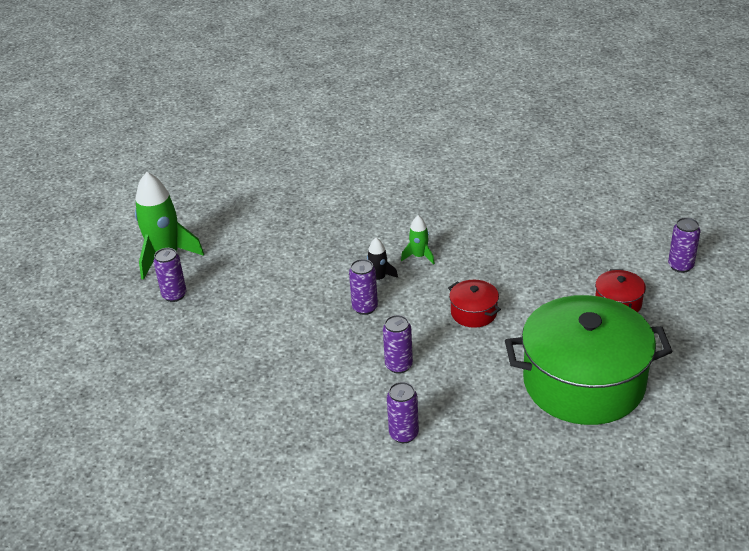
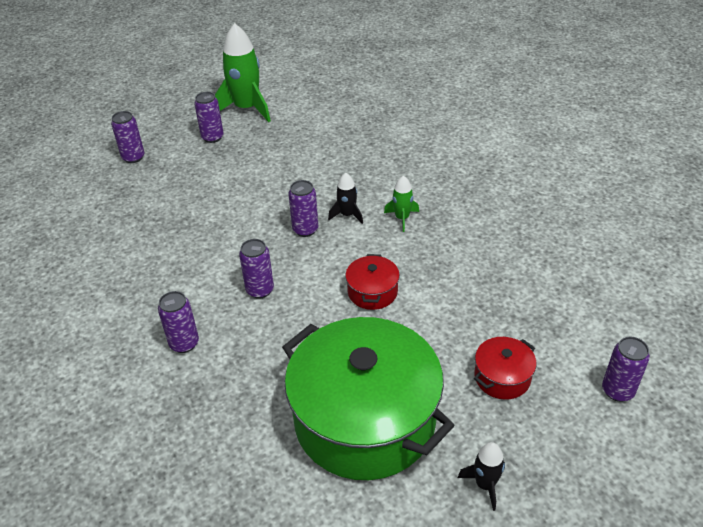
camera: 45 degrees right, 5 degrees up
none -> purple can [111,111,144,163]
none -> black rocket [458,442,505,511]

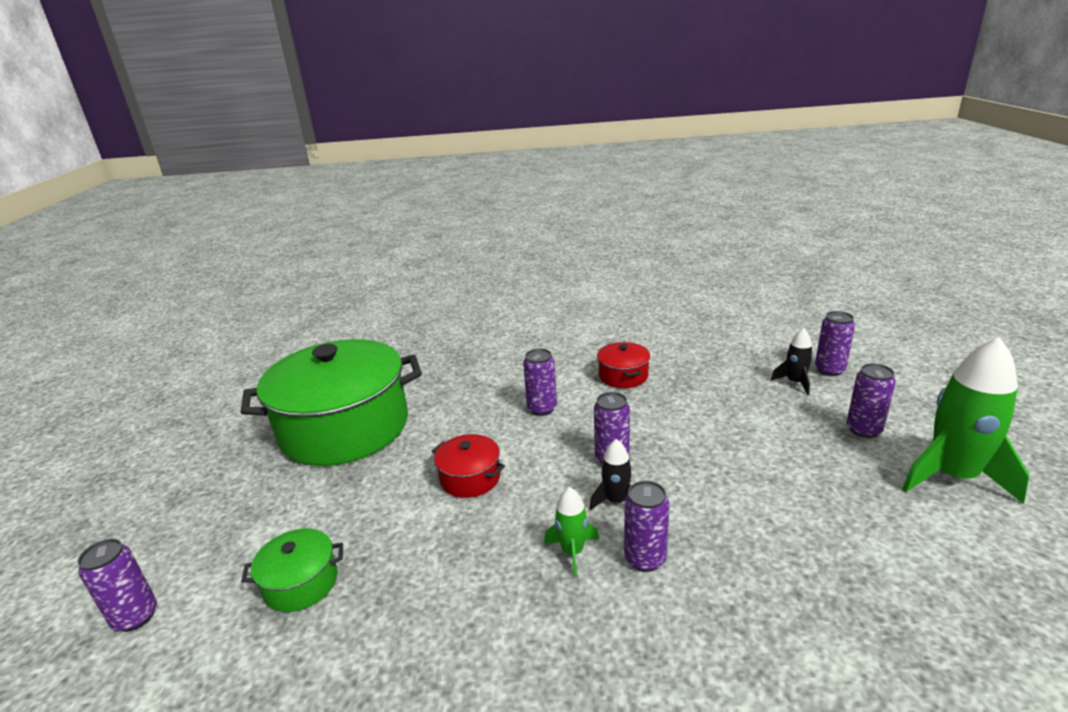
camera: 120 degrees right, 15 degrees down
purple can [158,291,199,353] -> purple can moved to [624,481,670,572]
black rocket [458,442,505,511] -> black rocket moved to [771,328,813,395]
red pot [474,337,536,400] -> red pot moved to [597,342,650,388]
none -> green pot [241,528,343,612]

